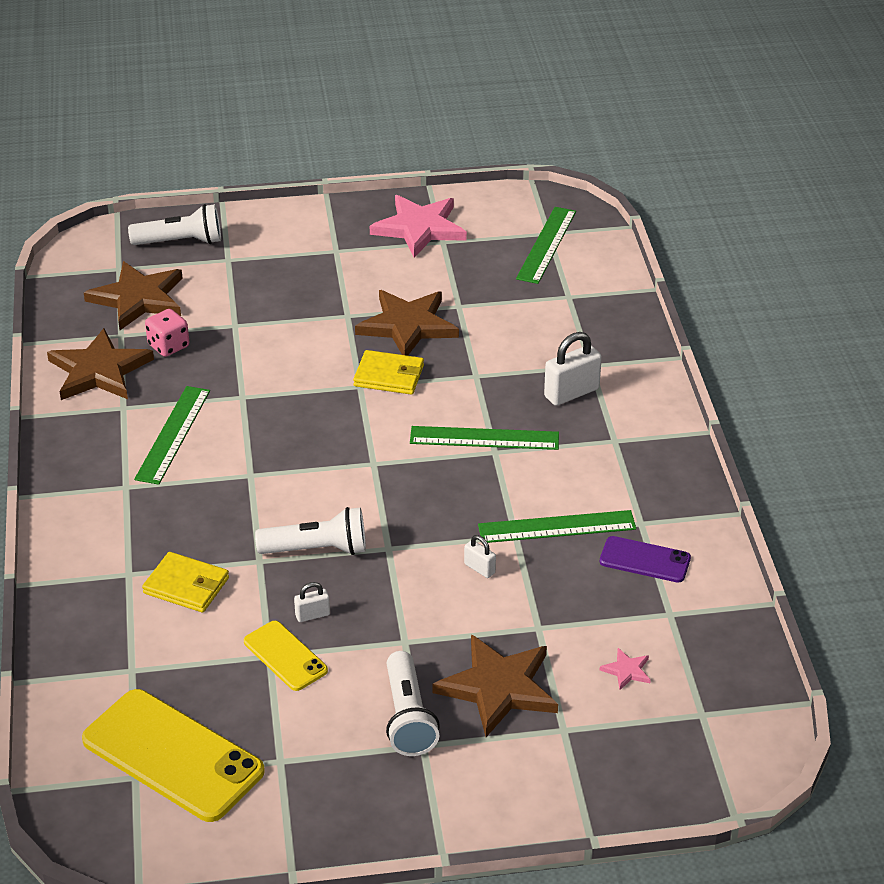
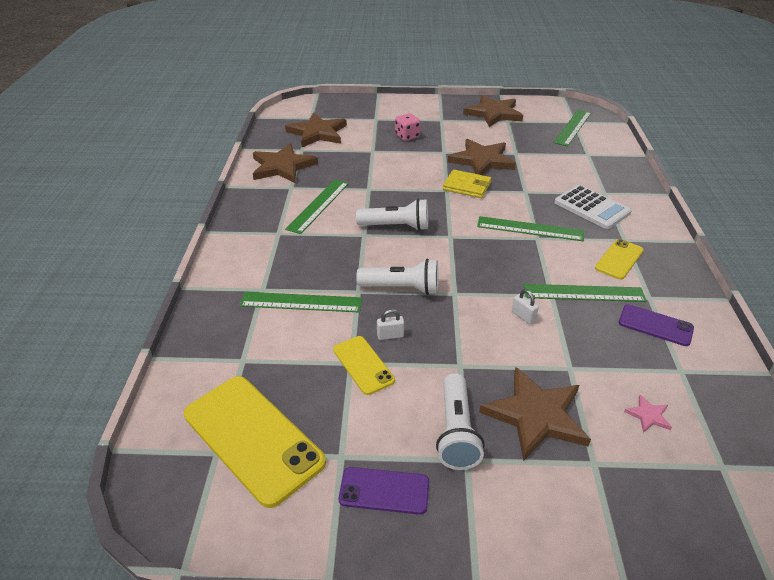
camera: 10 degrees right, 0 degrees up
white flashlight [128,204,221,245] -> white flashlight moved to [356,199,428,231]
yellow wallet [142,552,229,613] -> green ruler [240,292,362,313]
pink dice [145,309,189,357] -> pink dice moved to [395,113,420,141]
pink star [370,195,467,258] -> brown star [463,95,523,127]
white padlock [544,332,602,406] -> white calculator [554,185,632,229]
none -> purple phone [339,467,429,515]
none -> yellow phone [595,239,644,280]

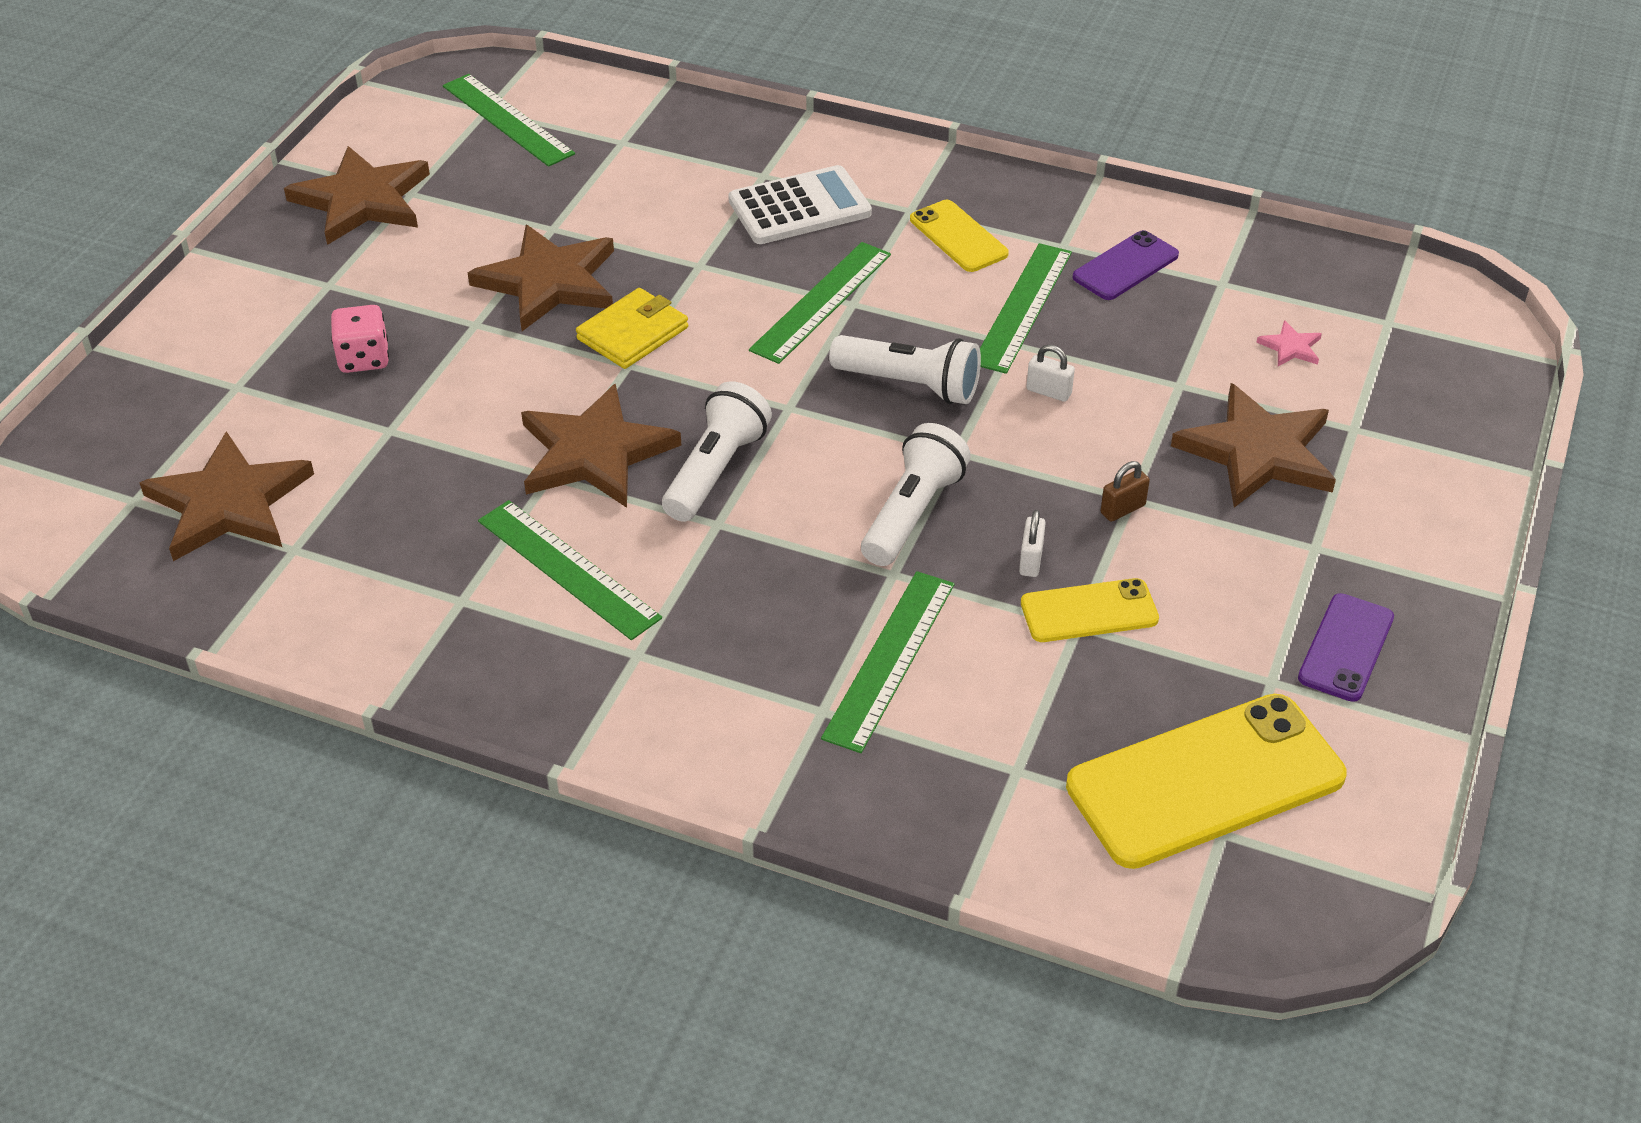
camera: 70 degrees left, 5 degrees up
brown star [253,143,318,183] -> brown star moved to [521,383,681,508]
white flashlight [436,373,484,470] -> white flashlight moved to [829,335,981,404]
white padlock [512,289,539,324] -> white padlock turned 45 degrees clockwise [1026,345,1075,402]
none -> brown padlock [1101,461,1150,522]

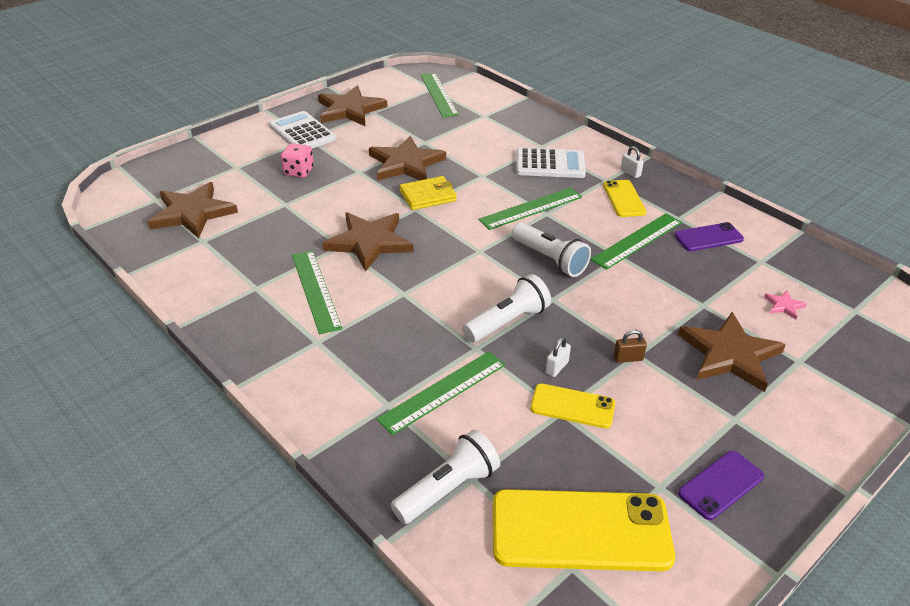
camera: 25 degrees right, 5 degrees down
white flashlight [662,381,772,522] -> white flashlight moved to [391,430,500,524]
white padlock [1026,345,1075,402] -> white padlock moved to [621,146,644,178]
none -> white calculator [269,111,336,148]

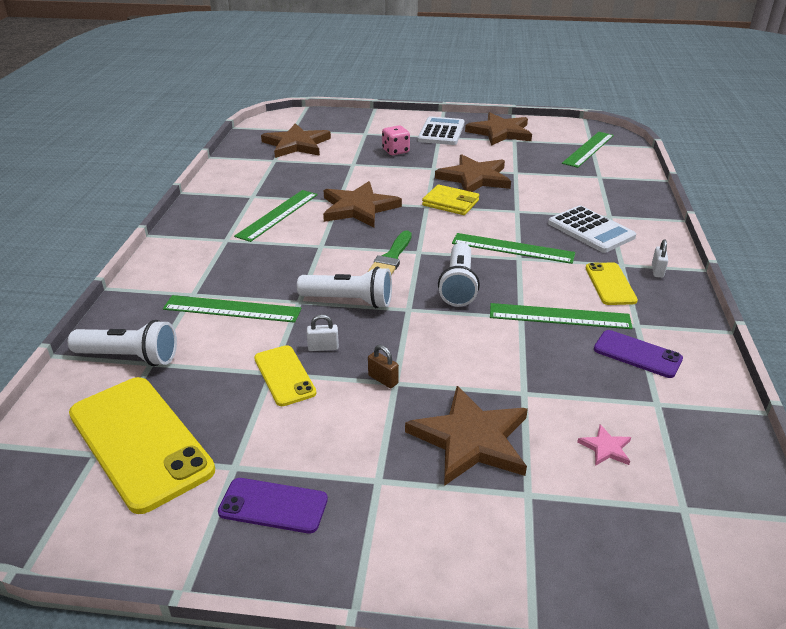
camera: 50 degrees right, 5 degrees down
yellow phone [603,180,646,217] -> yellow phone turned 45 degrees counterclockwise [586,262,638,305]
none -> green brush [368,230,412,275]

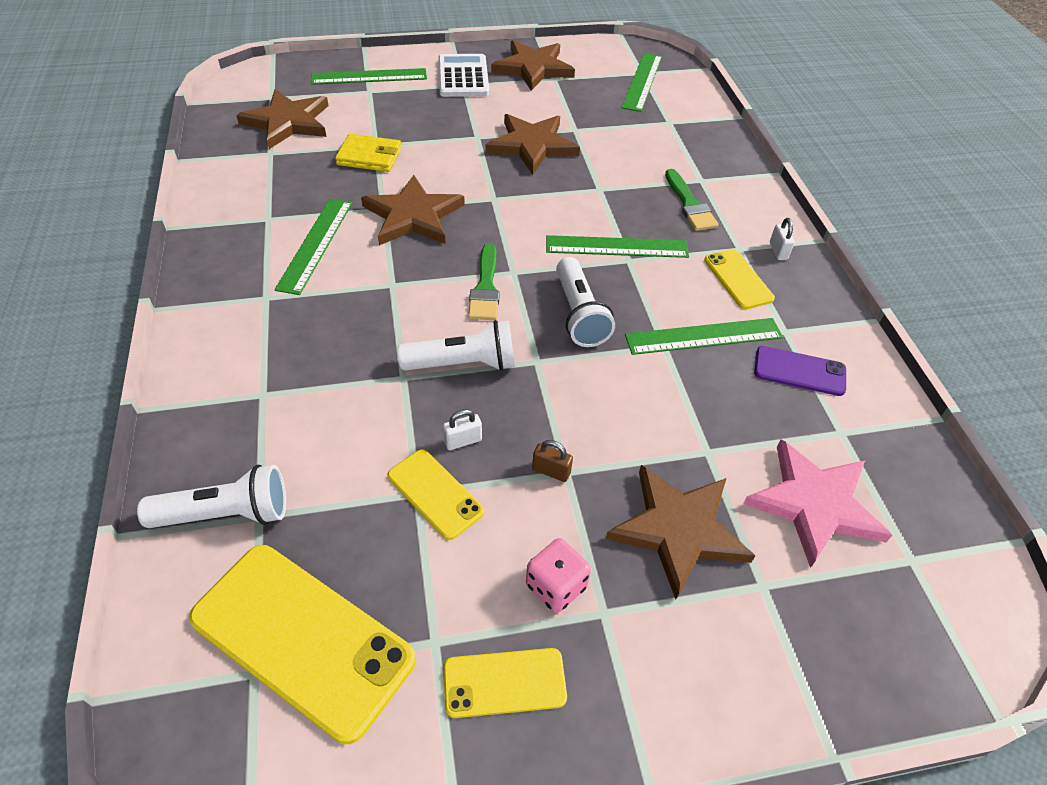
camera: 20 degrees left, 15 degrees up
green ruler [163,295,302,323] -> green ruler moved to [311,68,427,85]
purple phone [218,478,328,533] -> yellow phone [443,648,567,718]
pink dice [382,126,410,155] -> pink dice moved to [526,538,591,613]
yellow wallet [422,184,479,215] -> yellow wallet moved to [335,134,401,172]
white calculator [548,206,636,253] -> green brush [665,169,718,231]
pink star [577,425,631,466] -> pink star [743,439,892,568], size x2.39

